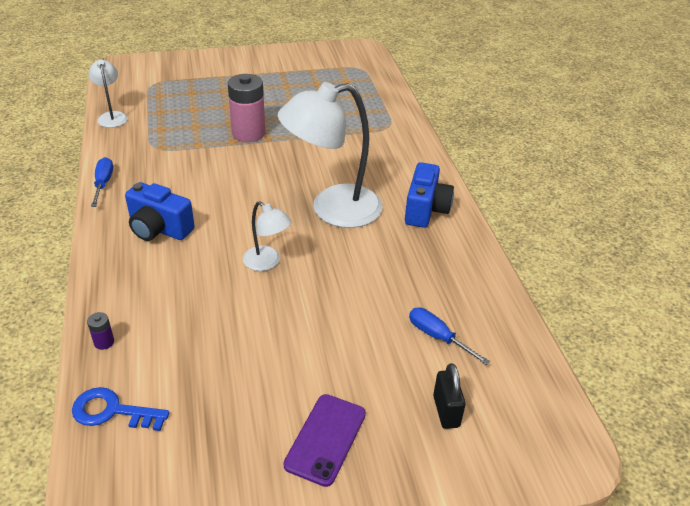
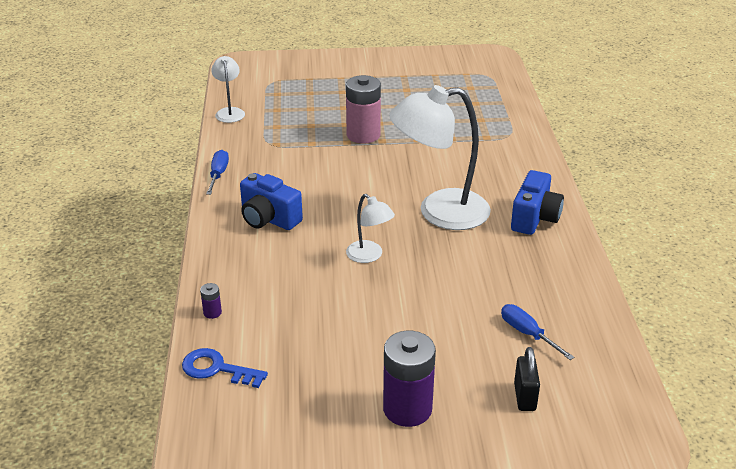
camera: 10 degrees right, 5 degrees down
purple phone [283,394,366,487] -> purple battery [383,331,436,427]

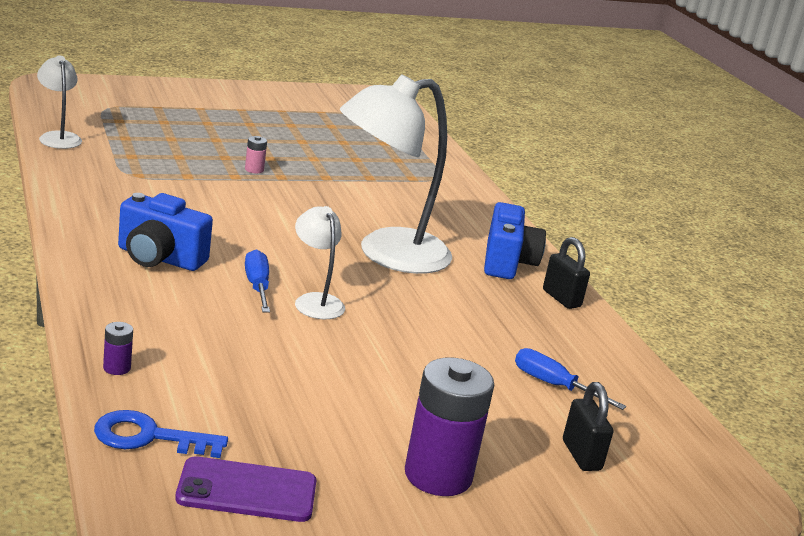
camera: 20 degrees left, 10 degrees down
blue screwdriver [206,150,229,195] -> blue screwdriver moved to [245,249,270,313]
pink battery [346,75,381,144] -> pink battery [245,136,267,173], size x0.42
white lamp [346,194,395,263] -> white lamp turned 150 degrees counterclockwise [295,206,345,319]
none -> purple phone [175,456,316,522]
none -> black padlock [543,237,590,309]

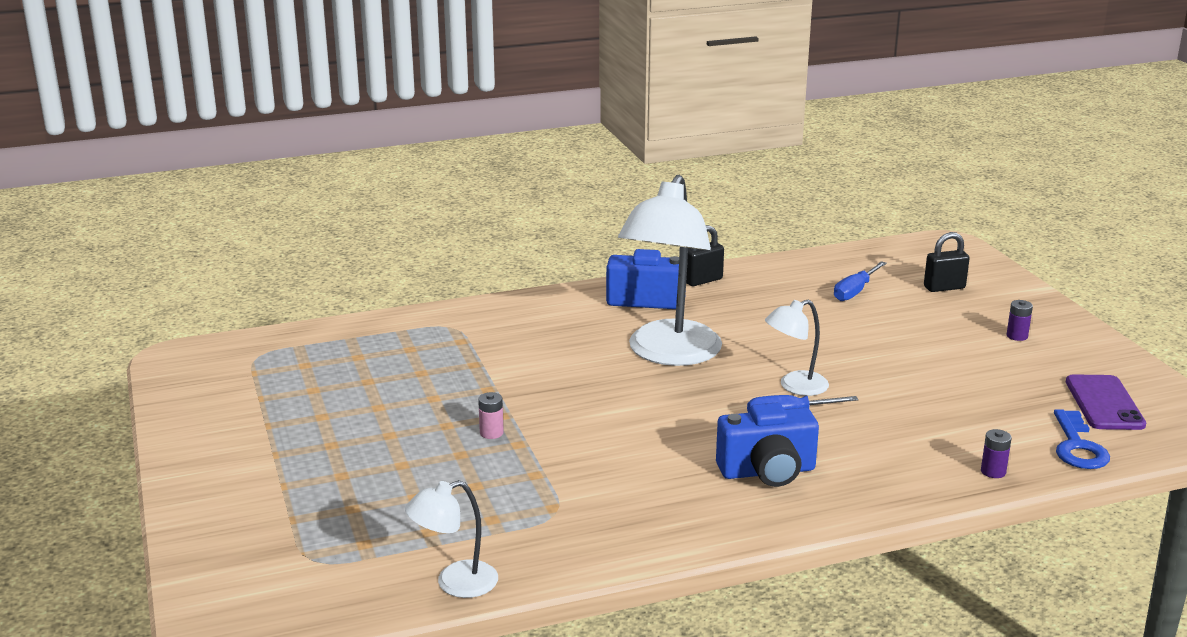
camera: 85 degrees left, 0 degrees up
blue camera [118,193,213,271] -> blue camera turned 60 degrees clockwise [716,403,819,487]
white lamp [340,74,452,274] -> white lamp turned 45 degrees clockwise [618,175,722,366]
purple battery [405,357,494,496] -> purple battery [1007,300,1033,341], size x0.42

